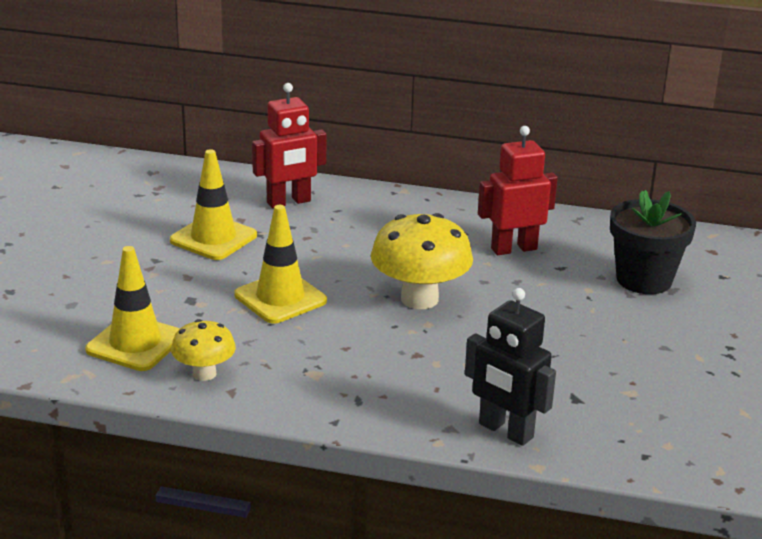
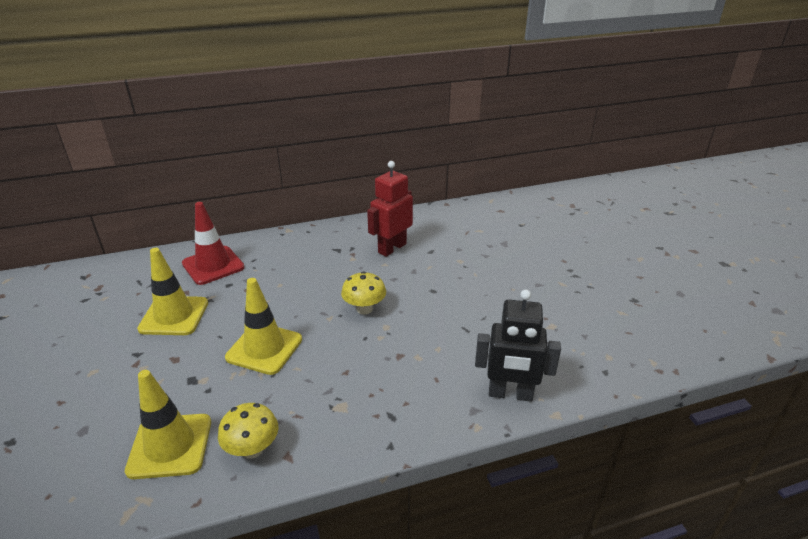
camera: 30 degrees left, 5 degrees up
red robot [252,83,327,208] -> red traffic cone [182,202,244,285]
yellow mushroom [371,213,473,309] -> yellow mushroom [341,271,386,315], size x0.57
black flower pot [610,190,696,294] -> none

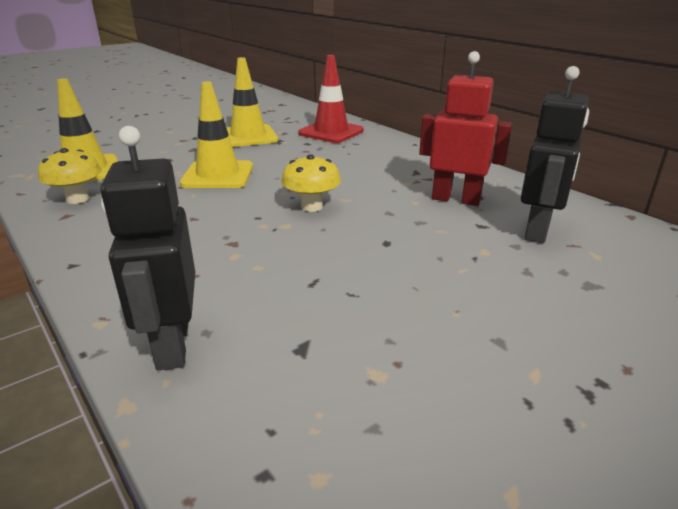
camera: 70 degrees right, 5 degrees down
none -> black robot [521,66,589,243]

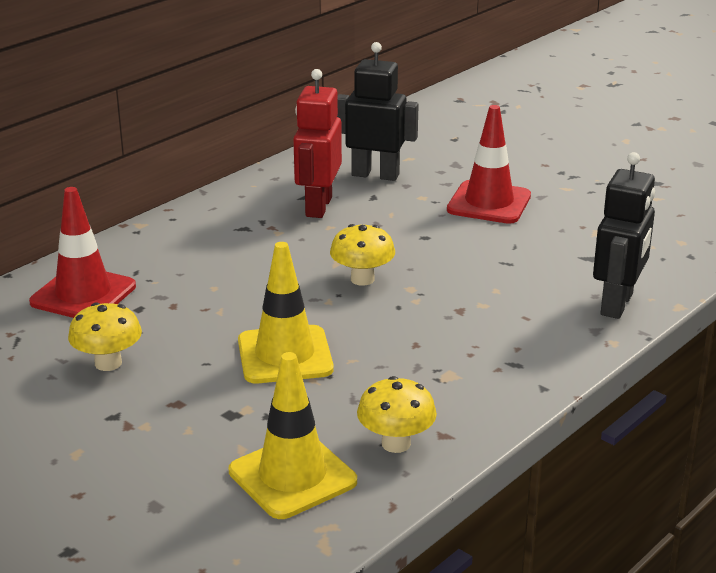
camera: 100 degrees left, 0 degrees up
black robot [100,126,195,371] -> black robot turned 45 degrees counterclockwise [593,152,655,319]
yellow traffic cone [226,57,278,147] -> yellow mushroom [68,302,142,371]
none -> red traffic cone [447,105,531,224]

